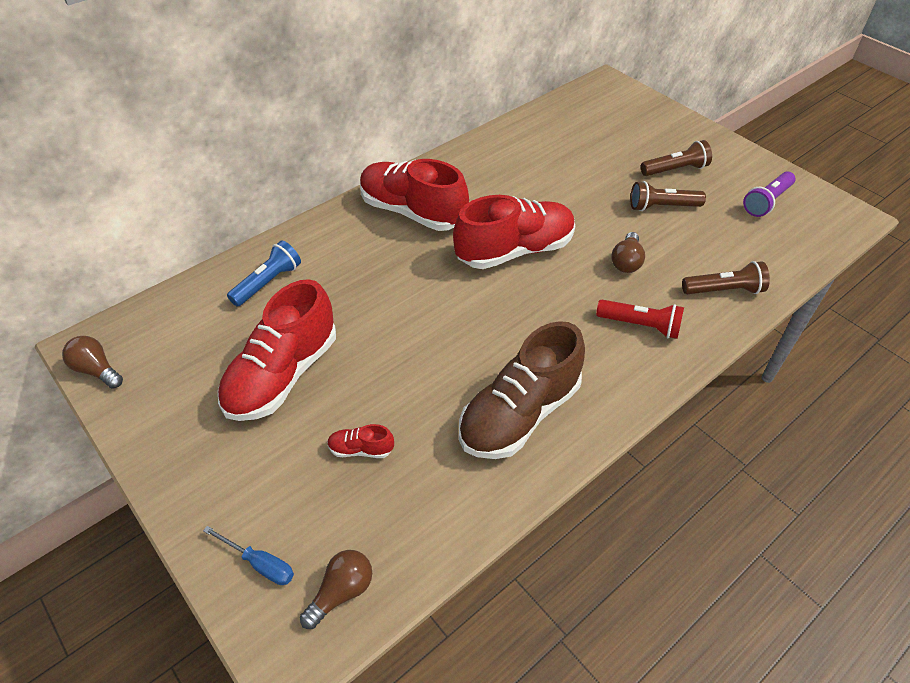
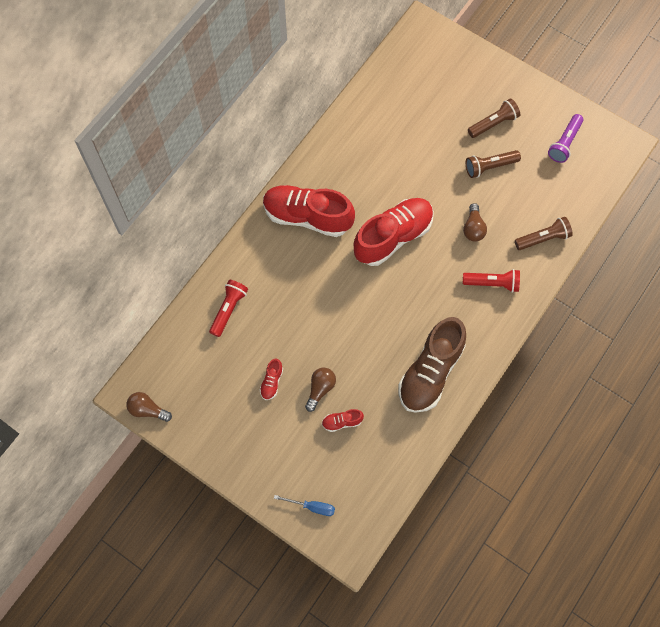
camera: 15 degrees left, 20 degrees up
red shoe [218,279,336,421] -> red shoe [260,359,283,400], size x0.41
blue flashlight [227,240,301,307] -> red flashlight [209,280,248,337]
brown light bulb [300,550,372,629] -> brown light bulb moved to [305,368,336,412]

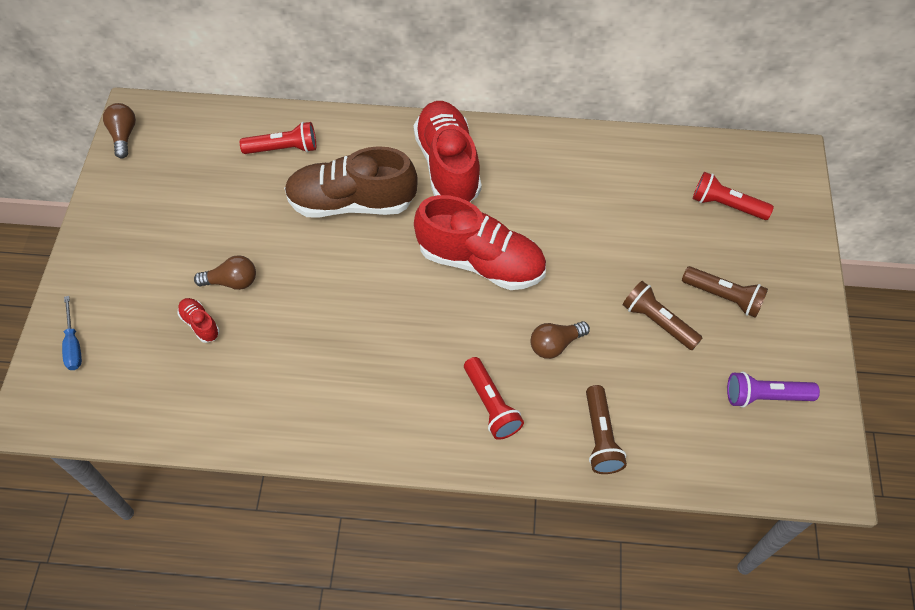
camera: 60 degrees right, 10 degrees down
red shoe [260,359,283,400] -> none
brown shoe [399,317,466,413] -> brown shoe moved to [284,146,418,218]
brown flashlight [515,217,573,250] -> brown flashlight turned 45 degrees clockwise [586,385,627,474]
none -> red flashlight [693,172,774,220]

